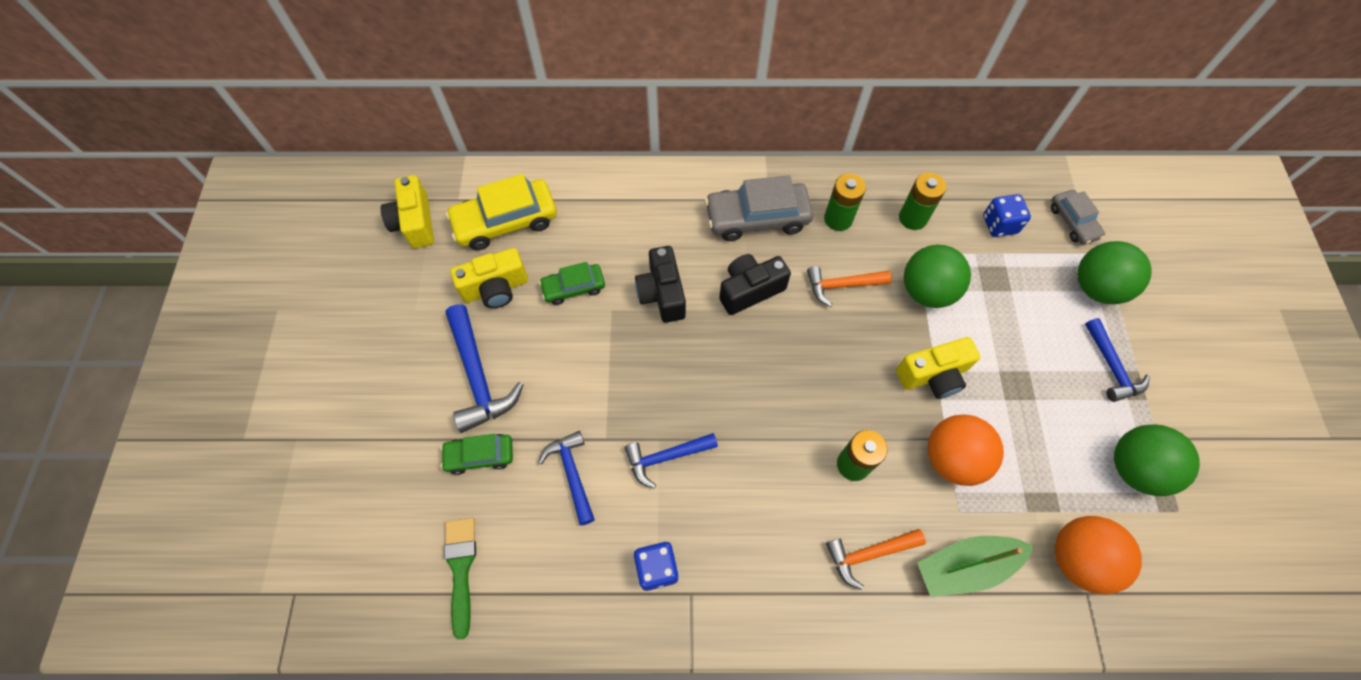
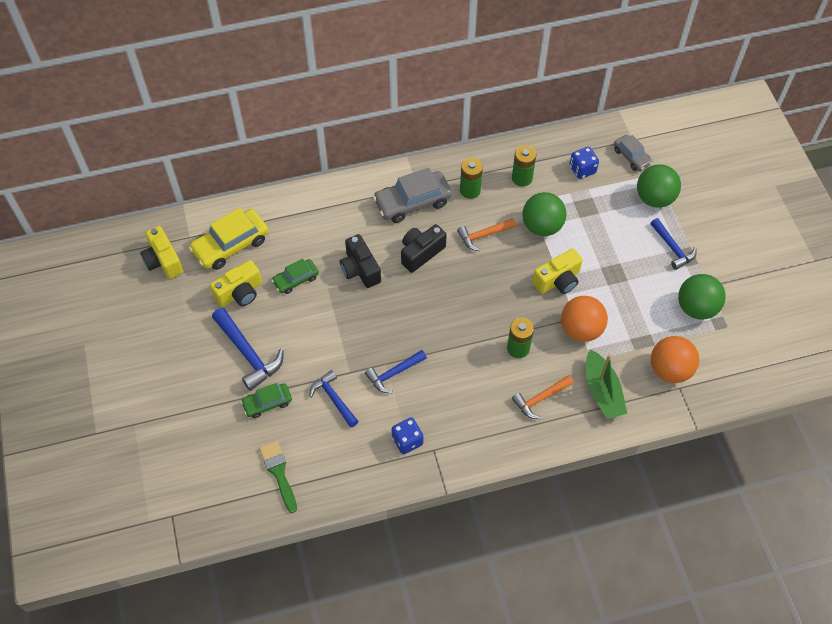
camera: 15 degrees left, 5 degrees down
green boat [917,536,1034,597] -> green boat turned 75 degrees counterclockwise [586,349,627,419]

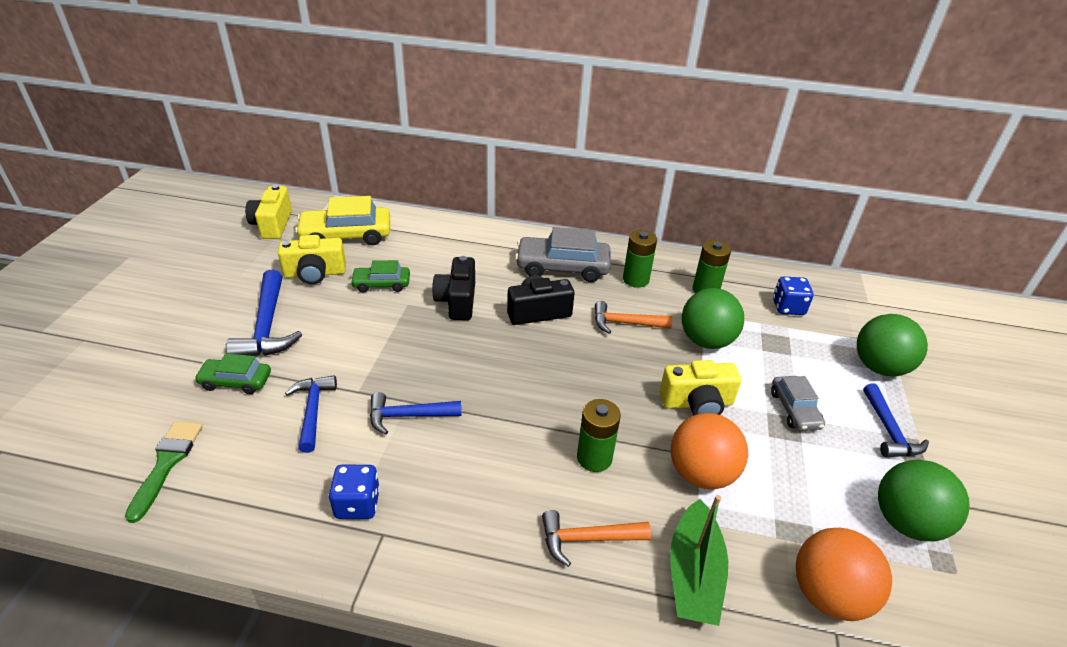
camera: 25 degrees right, 20 degrees down
grey car [614,135,653,171] -> grey car moved to [771,376,825,431]

